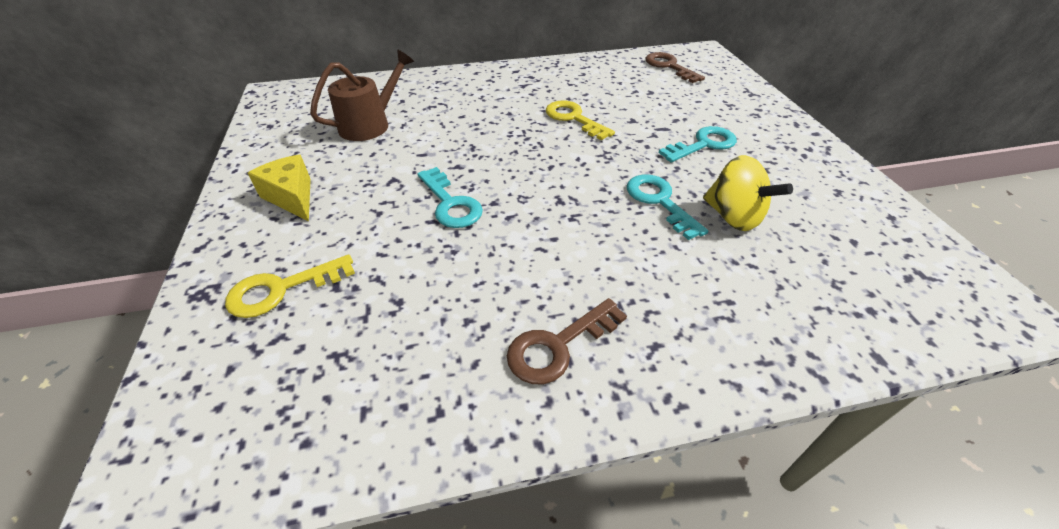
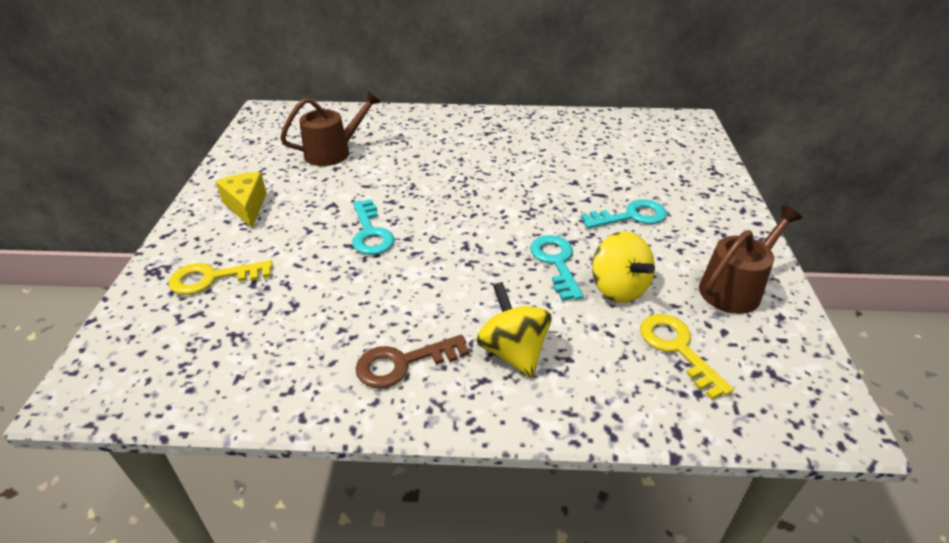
camera: 15 degrees right, 5 degrees down
yellow key [546,100,615,140] -> yellow key moved to [640,314,734,400]
brown key [645,52,705,83] -> none
none -> yellow spinning top [476,282,552,378]
none -> brown watering can [699,205,803,314]

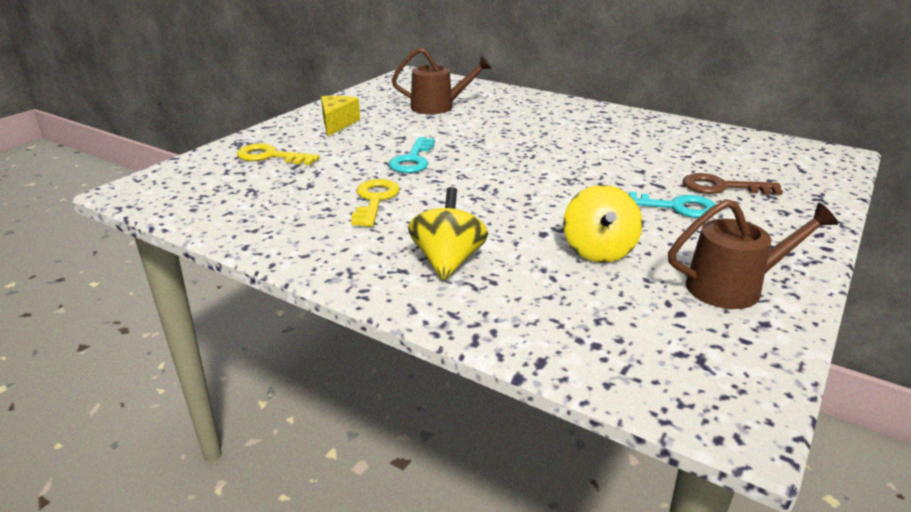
camera: 30 degrees right, 10 degrees down
brown key [355,335,469,388] -> brown key moved to [683,173,783,195]
turquoise key [530,235,584,301] -> none
yellow key [640,314,734,400] -> yellow key moved to [351,179,400,227]

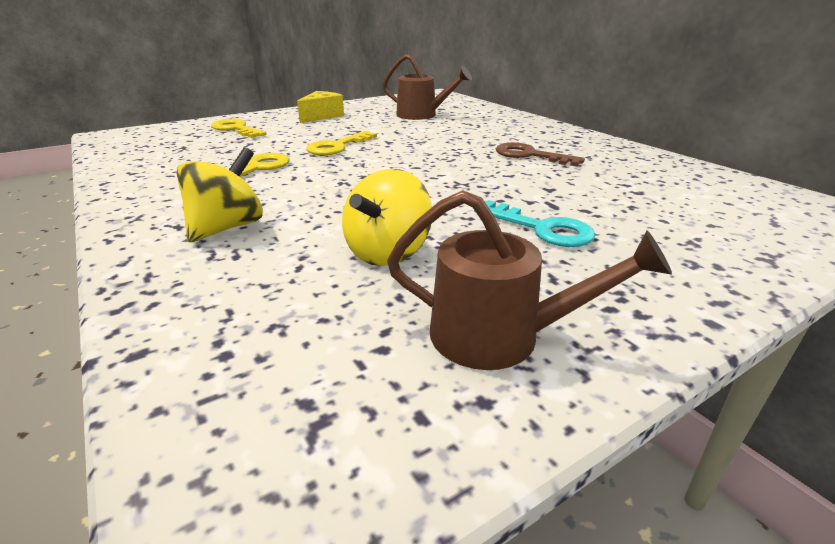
camera: 25 degrees right, 0 degrees up
turquoise key [389,137,435,173] -> yellow key [306,131,377,155]
brown key [683,173,783,195] -> brown key moved to [496,142,585,166]

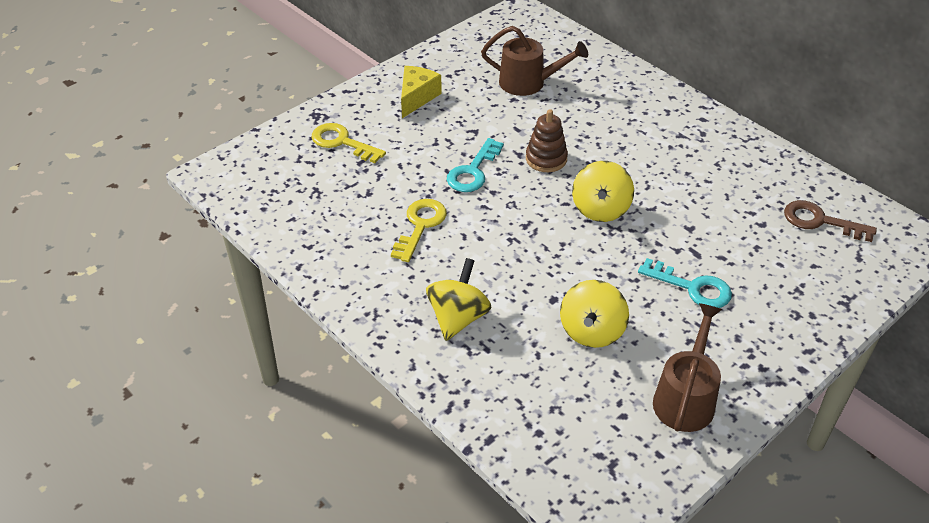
camera: 10 degrees left, 15 degrees up
yellow key [306,131,377,155] -> turquoise key [447,138,504,192]
brown watering can [387,190,672,370] -> brown watering can turned 75 degrees counterclockwise [653,303,722,432]
brown key [496,142,585,166] -> brown key moved to [784,200,877,242]
none -> brown stacking toy [526,109,568,172]
none -> yellow spinning top [572,161,634,222]

